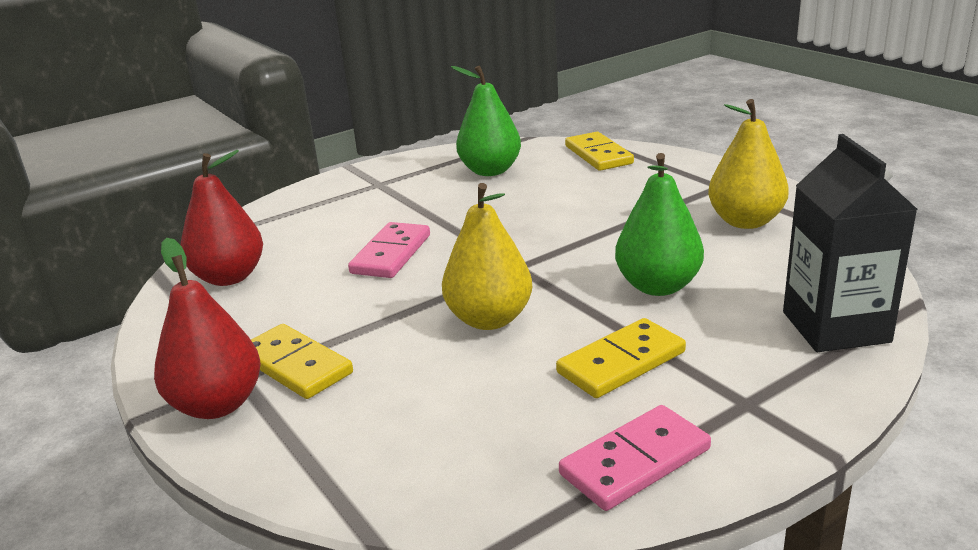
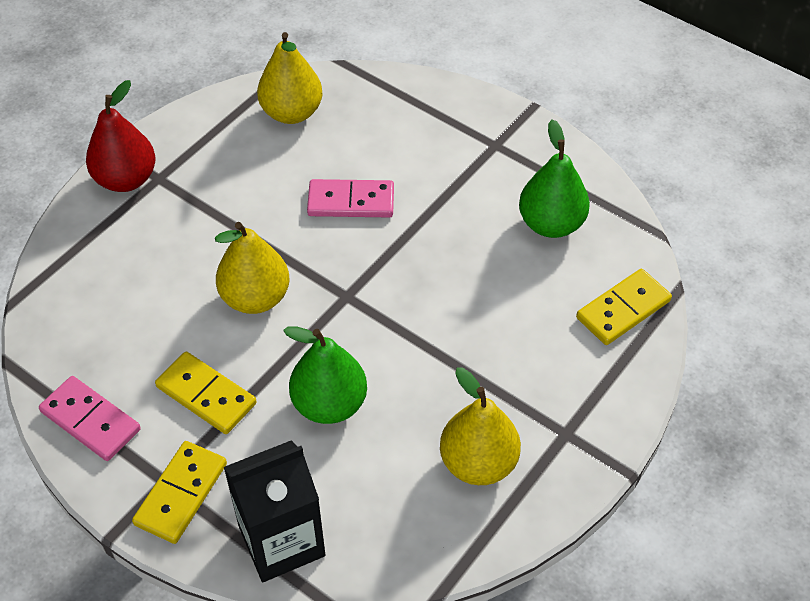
camera: 70 degrees right, 25 degrees up
red pear [181,150,263,286] -> yellow pear [257,32,323,124]
yellow domino [251,324,353,399] -> yellow domino moved to [132,441,227,544]

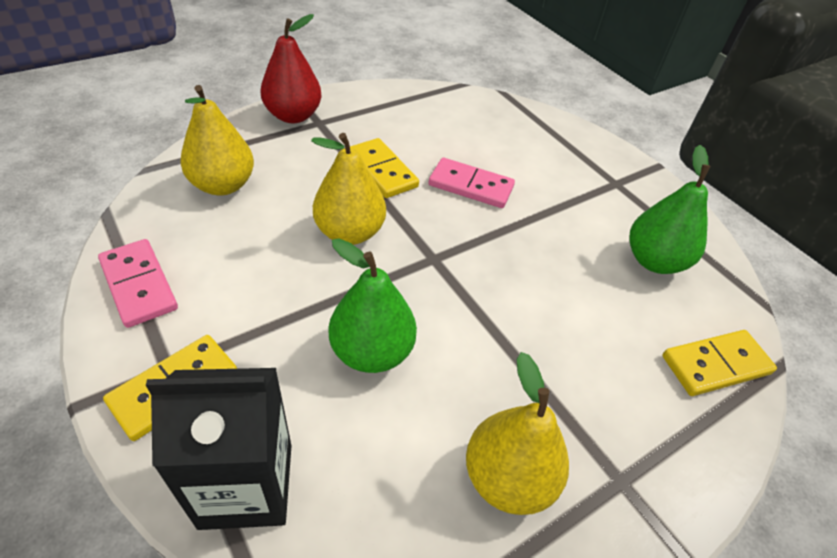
camera: 15 degrees right, 5 degrees down
yellow domino [155,352,257,434] -> yellow domino moved to [350,138,419,198]
yellow pear [257,32,323,124] -> yellow pear moved to [180,85,254,195]

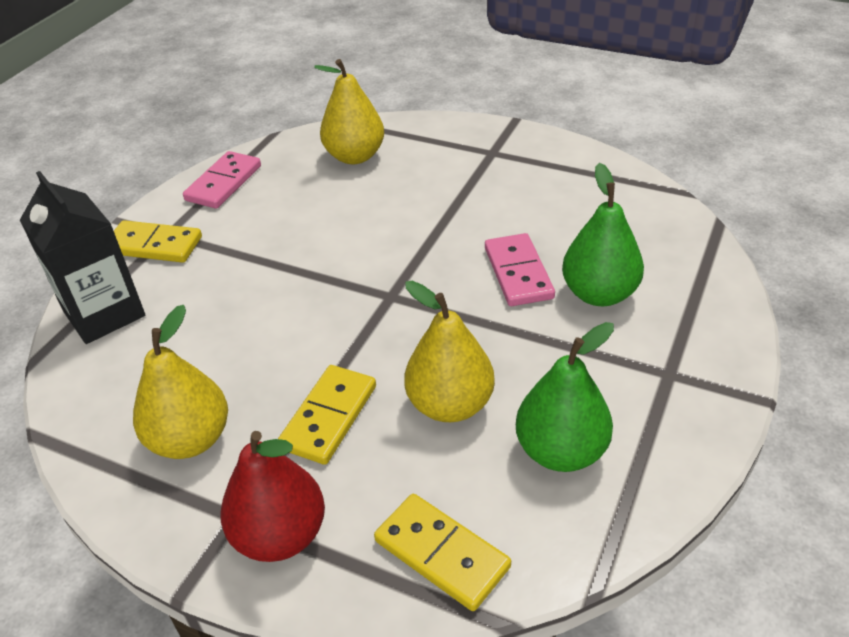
camera: 65 degrees right, 5 degrees down
red pear [261,14,322,123] -> red pear moved to [220,431,325,562]
yellow pear [311,133,386,245] -> yellow pear moved to [404,281,495,422]
green pear [329,238,417,373] -> green pear moved to [562,163,644,306]
yellow domino [350,138,419,198] -> yellow domino moved to [278,365,376,465]

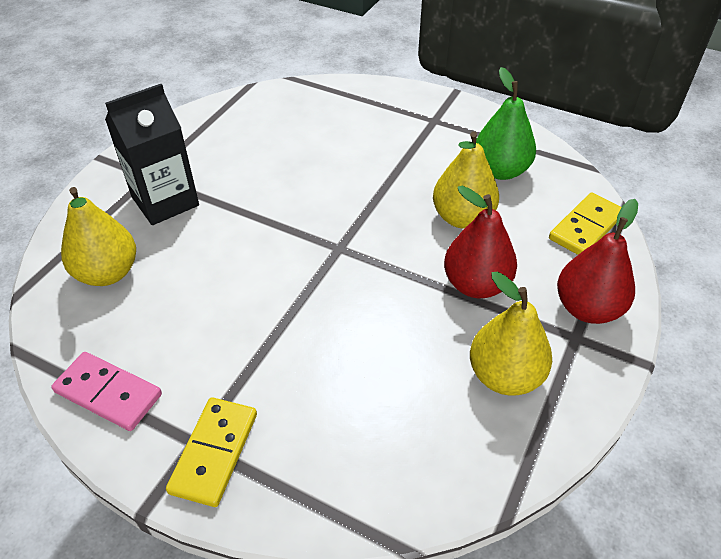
camera: 90 degrees left, 5 degrees up
black carton [20,171,145,344] -> black carton moved to [105,84,199,225]
yellow domino [278,365,376,465] -> red pear [444,186,517,298]
pink domino [485,233,555,306] -> none
green pear [562,163,644,306] -> none

